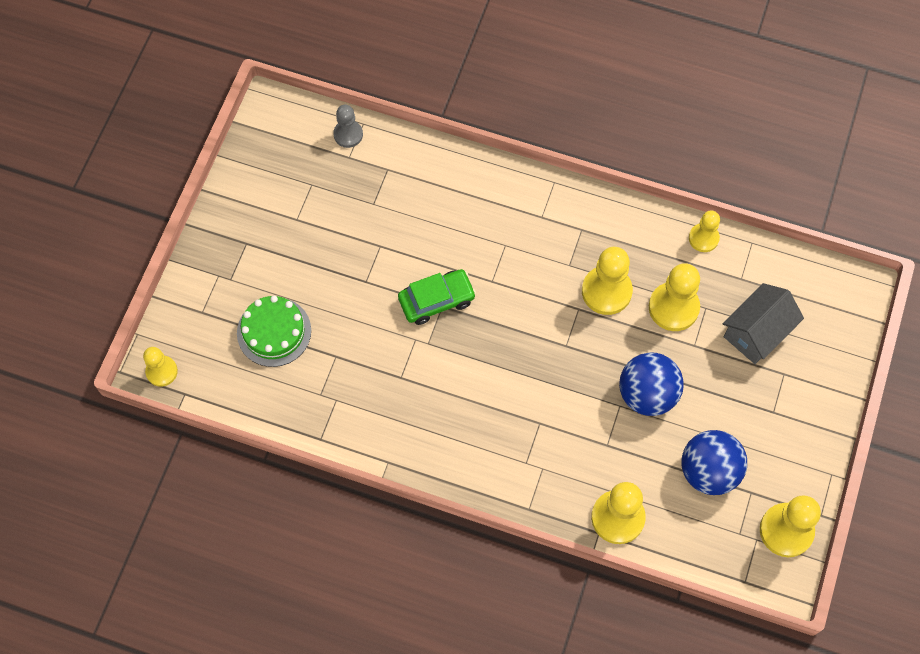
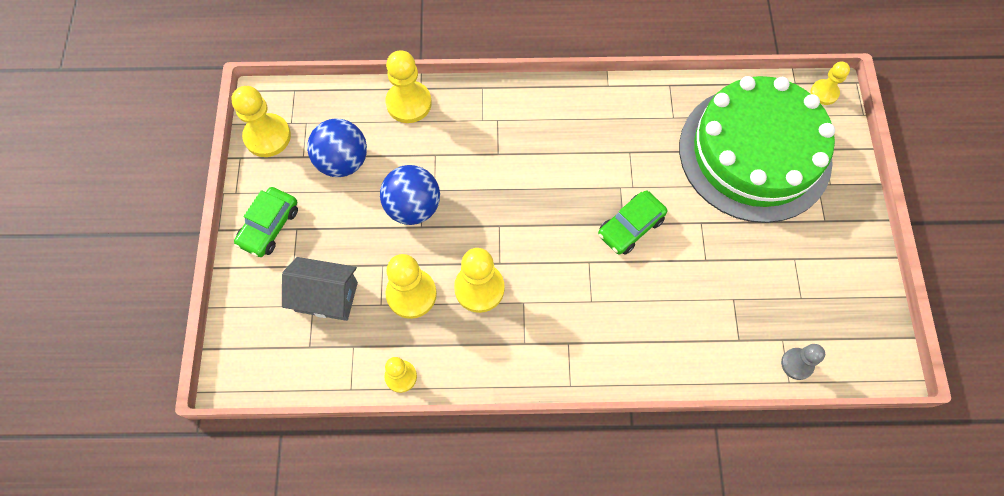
camera: 160 degrees right, 0 degrees up
green cake [237,296,311,367] -> green cake [679,76,835,223], size x2.22
grey house [723,283,804,364] -> grey house turned 75 degrees clockwise [282,257,358,321]
none -> green car [234,187,298,257]

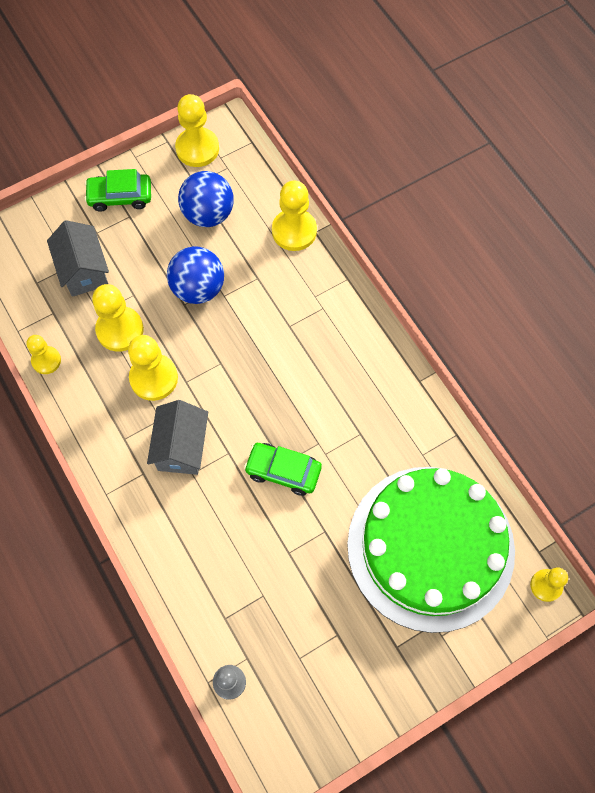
camera: 60 degrees right, 0 degrees up
none -> grey house [147,400,208,475]

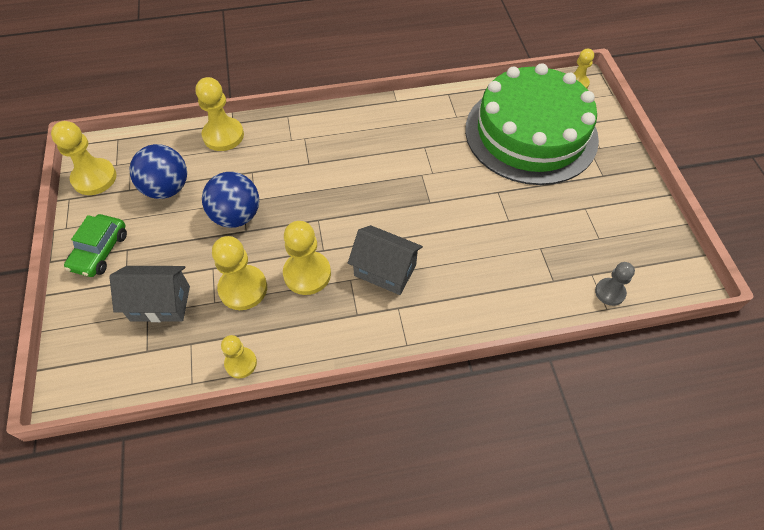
camera: 70 degrees left, 10 degrees down
green car [244,443,322,496] -> none

